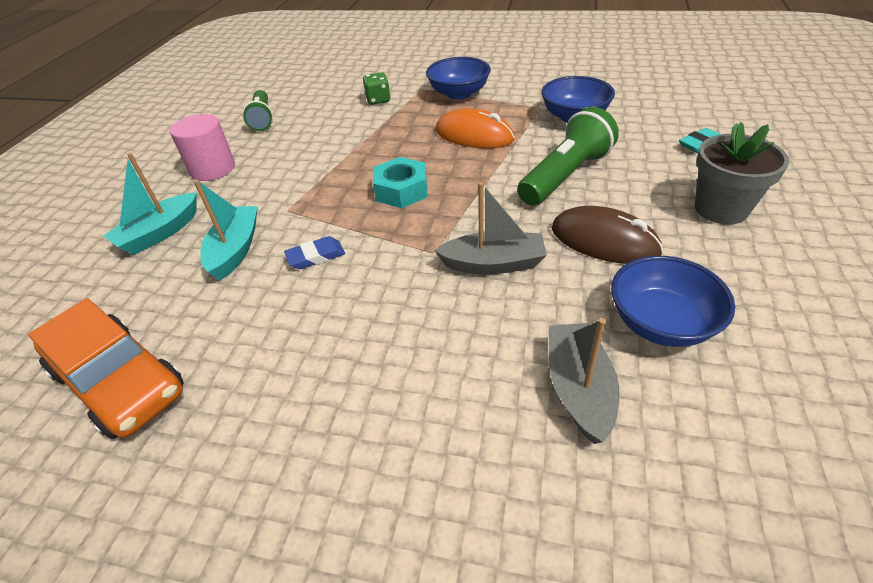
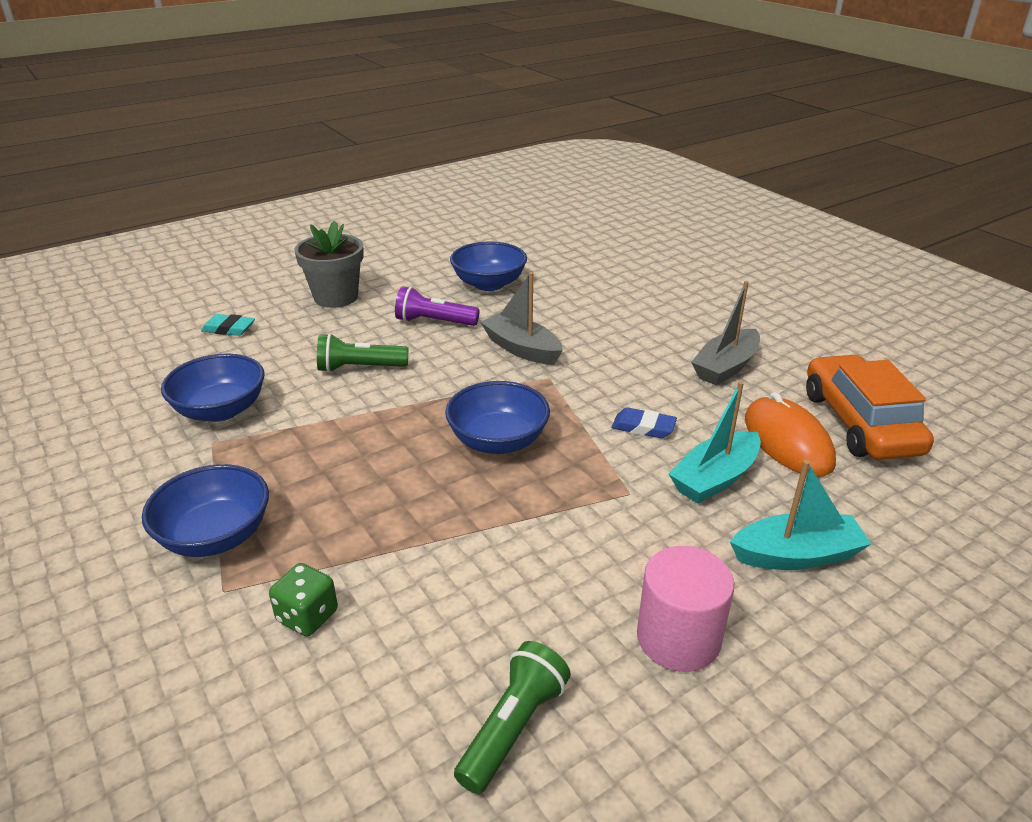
camera: 140 degrees left, 10 degrees down
turquoise nut [373,157,428,208] -> blue bowl [445,381,550,454]
orange mouse [435,108,515,148] -> orange mouse moved to [745,392,836,477]
green flashlight [517,107,619,206] -> green flashlight [317,333,408,373], size x0.65
grey boat [549,318,619,444] -> grey boat moved to [691,281,760,385]
brown mouse [552,206,663,264] -> purple flashlight [395,286,480,326]

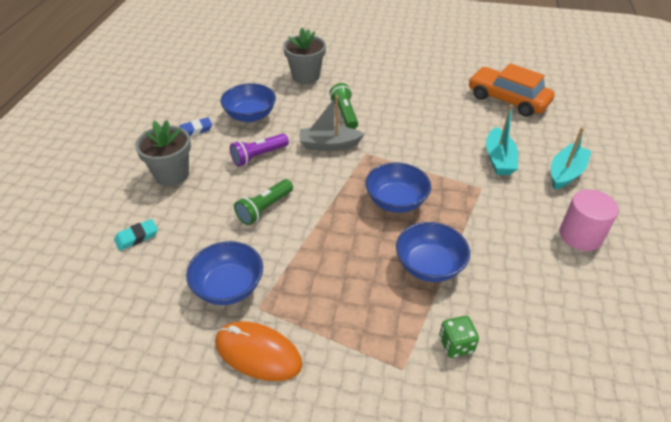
camera: 45 degrees left, 10 degrees up
blue bowl [142,464,269,557] -> blue bowl moved to [396,222,470,282]
green flashlight [454,641,571,794] -> green flashlight moved to [329,83,358,129]
blue eraser [612,408,677,438] -> blue eraser moved to [179,117,212,136]
grey boat [691,281,760,385] -> none
orange mouse [745,392,836,477] -> orange mouse moved to [215,321,303,381]
none -> grey flower pot [283,28,326,84]

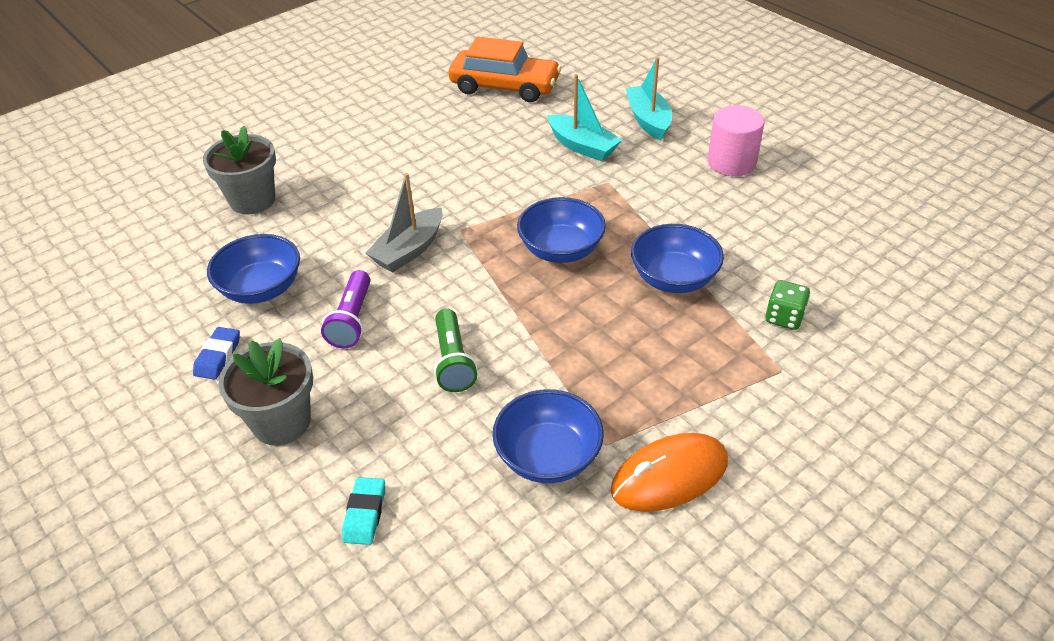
camera: 50 degrees left, 0 degrees up
green flashlight [329,83,358,129] -> none
orange car [469,63,555,117] -> orange car turned 150 degrees counterclockwise [449,37,561,102]

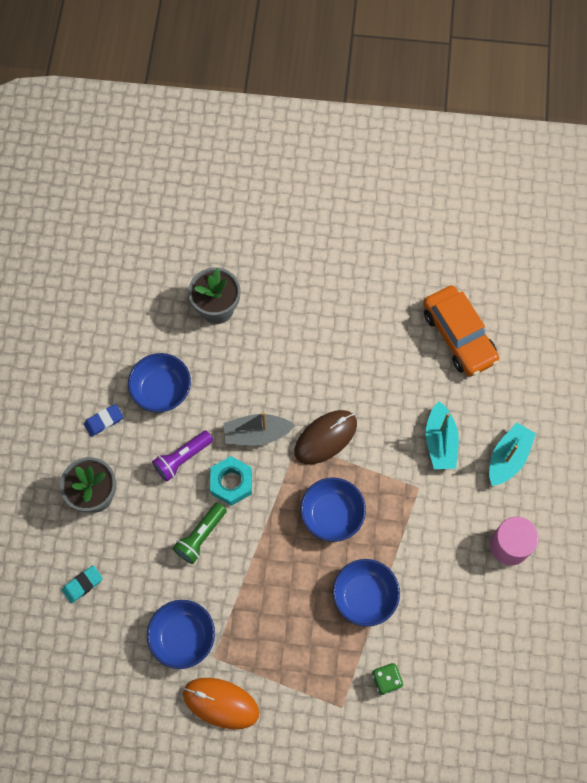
camera: 45 degrees right, 25 degrees up
none -> turquoise nut [210,456,252,506]
none -> brown mouse [294,410,357,465]

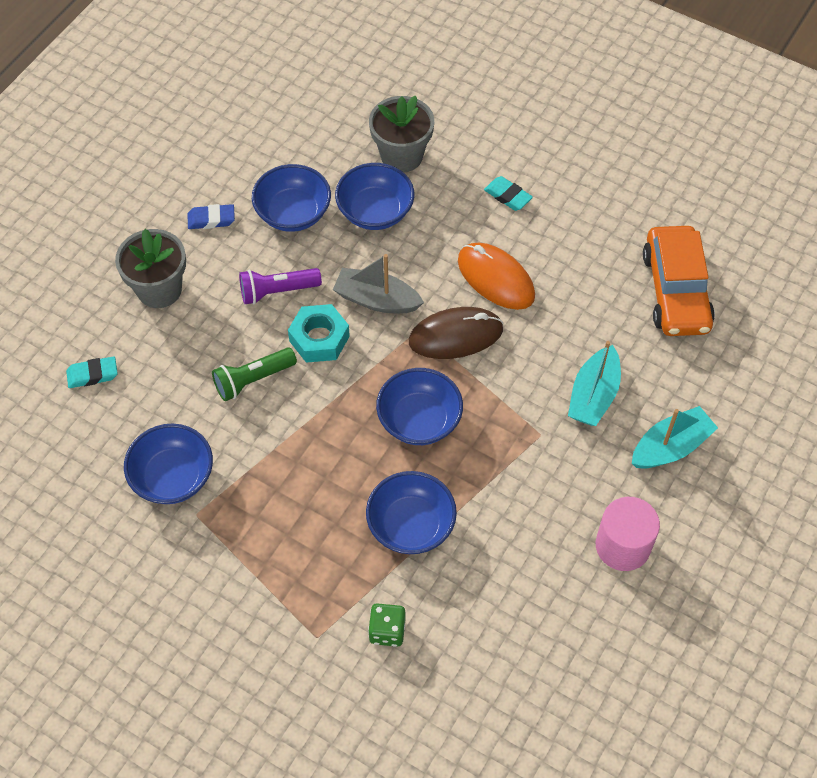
camera: 25 degrees right, 10 degrees down
orange mouse [183,678,259,729] -> orange mouse moved to [458,243,535,310]
none -> blue bowl [335,163,414,230]
none -> turquoise eraser [484,176,533,211]

